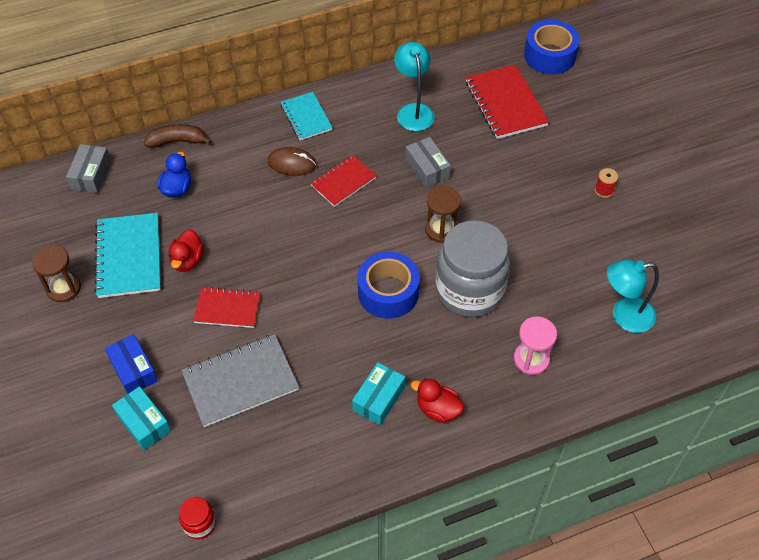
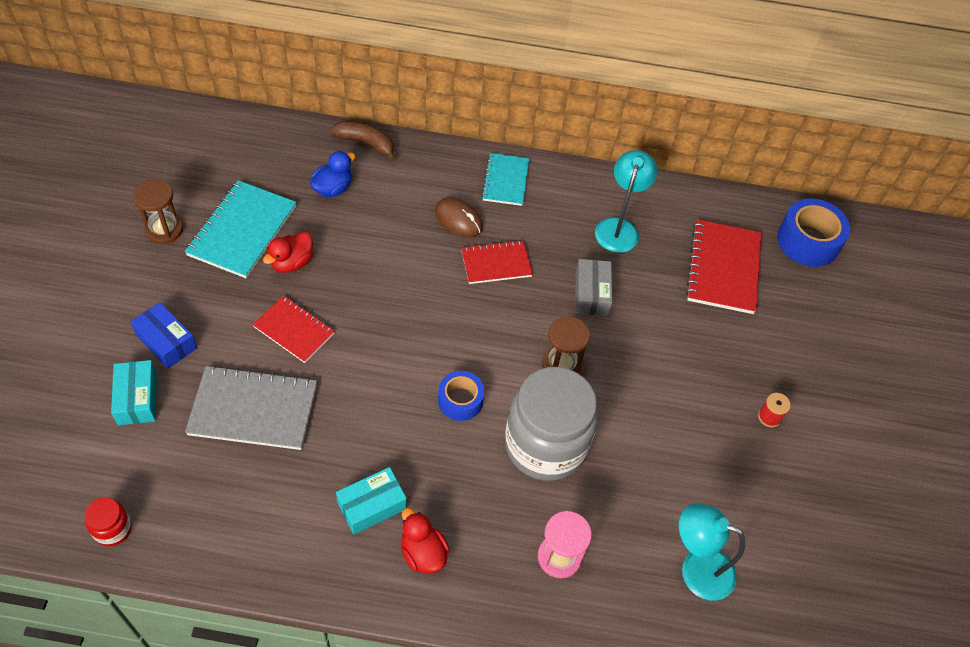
camera: 25 degrees right, 0 degrees up
grey box [66,144,111,193] -> none
blue box [105,334,158,394] -> blue box turned 45 degrees counterclockwise [131,302,197,369]
blue tape [357,252,420,319] -> blue tape [438,371,484,421], size x0.63

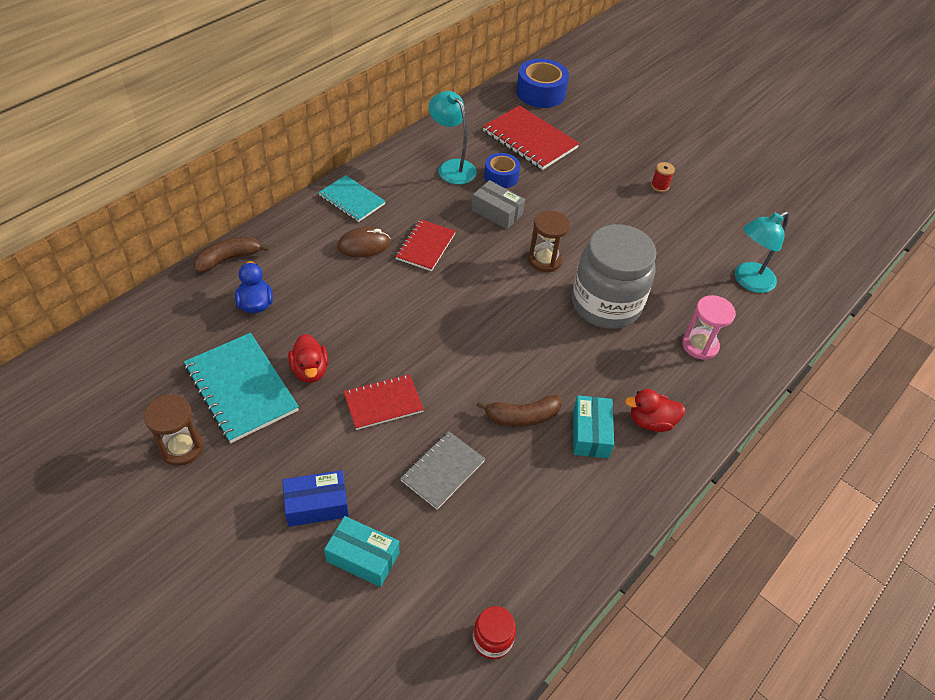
camera: 55 degrees left, 5 degrees down
grey notebook [185,365,317,450] -> grey notebook [400,431,485,509], size x0.63
blue tape [438,371,484,421] -> blue tape moved to [484,153,520,188]
none -> brown banana [476,395,562,427]

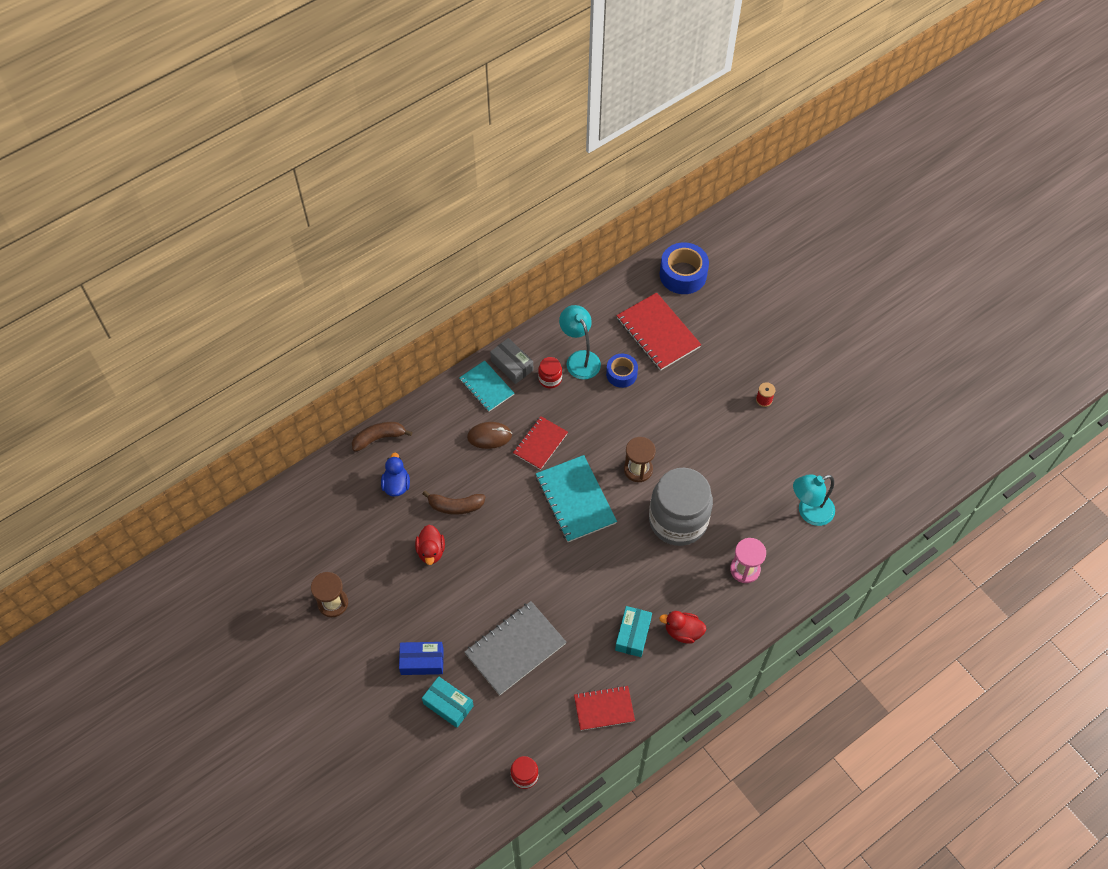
camera: 15 degrees right, 10 degrees up
turquoise notebook [184,333,299,443] -> turquoise notebook moved to [536,455,617,542]
red notebook [343,374,424,430] -> red notebook moved to [574,685,635,731]
grey notebook [400,431,485,509] -> grey notebook [464,601,566,696], size x1.58
grey box [472,180,525,229] -> grey box moved to [490,338,533,384]
brown banana [476,395,562,427] -> brown banana moved to [422,490,486,515]
none -> red jar [538,357,562,389]

